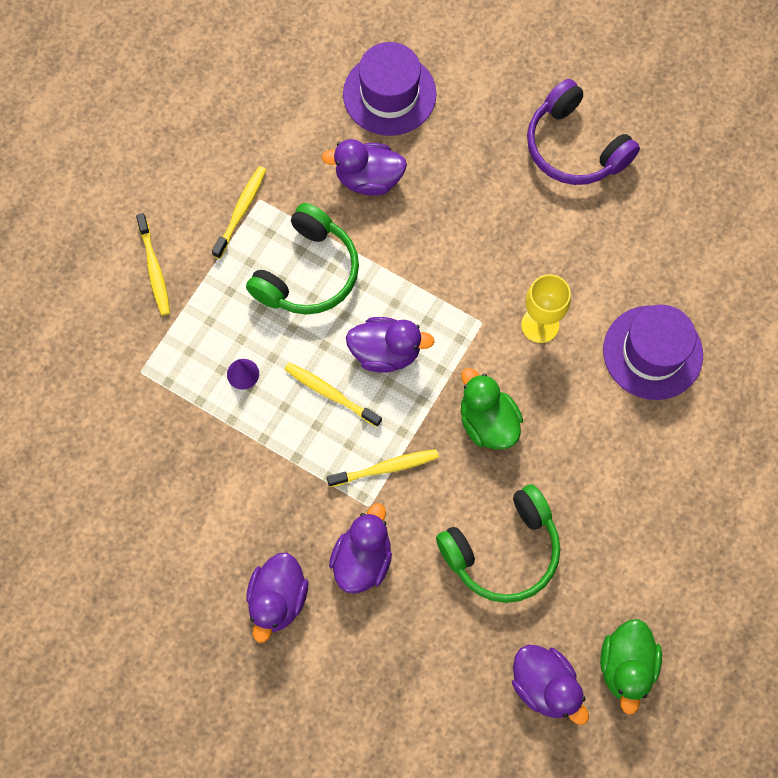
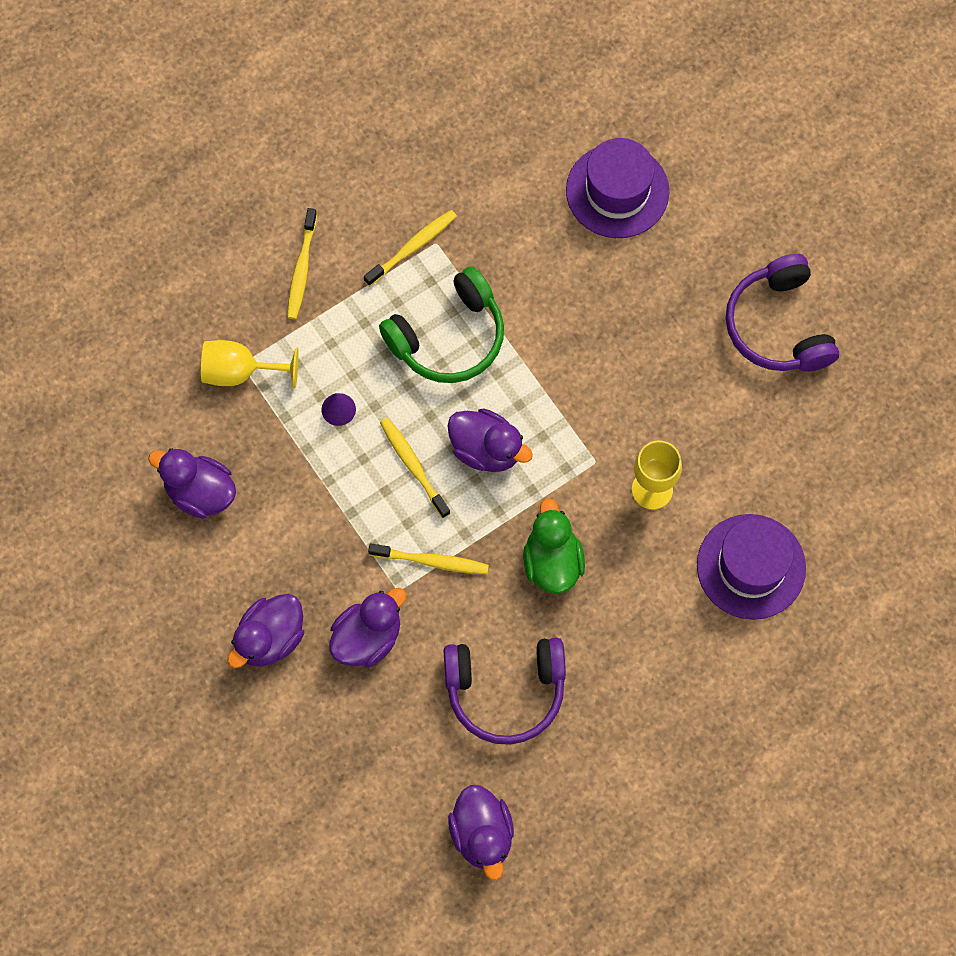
camera: 25 degrees right, 0 degrees up
purple duck [321,139,407,196] -> purple duck moved to [148,448,236,519]
green headphones [436,484,560,603] -> purple headphones [443,638,566,745]
green duck [600,619,662,715] -> none
none -> yellow goblet [201,340,298,388]

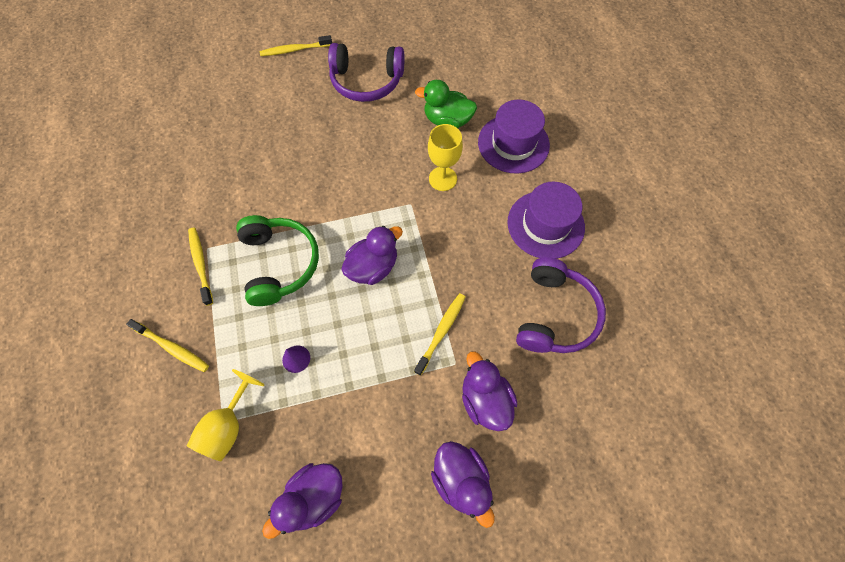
camera: 70 degrees left, 5 degrees down
yellow toothbrush [380,418,450,518] -> yellow toothbrush moved to [260,35,332,56]
purple duck [448,785,514,880] -> none
green duck [523,498,585,594] -> green duck moved to [415,80,477,128]
purple hat [566,138,669,238] -> purple hat moved to [507,182,585,259]

